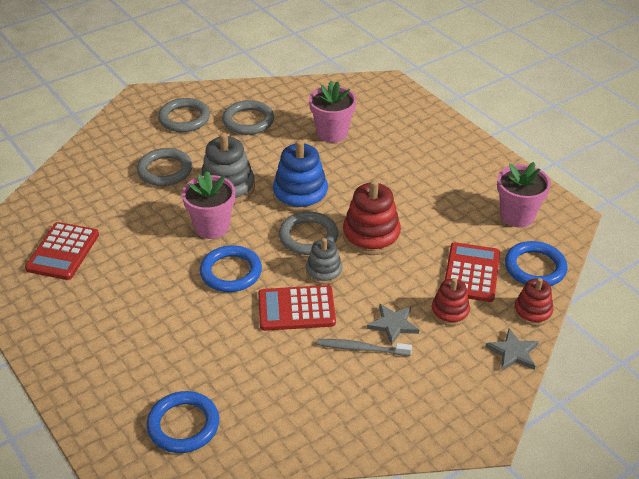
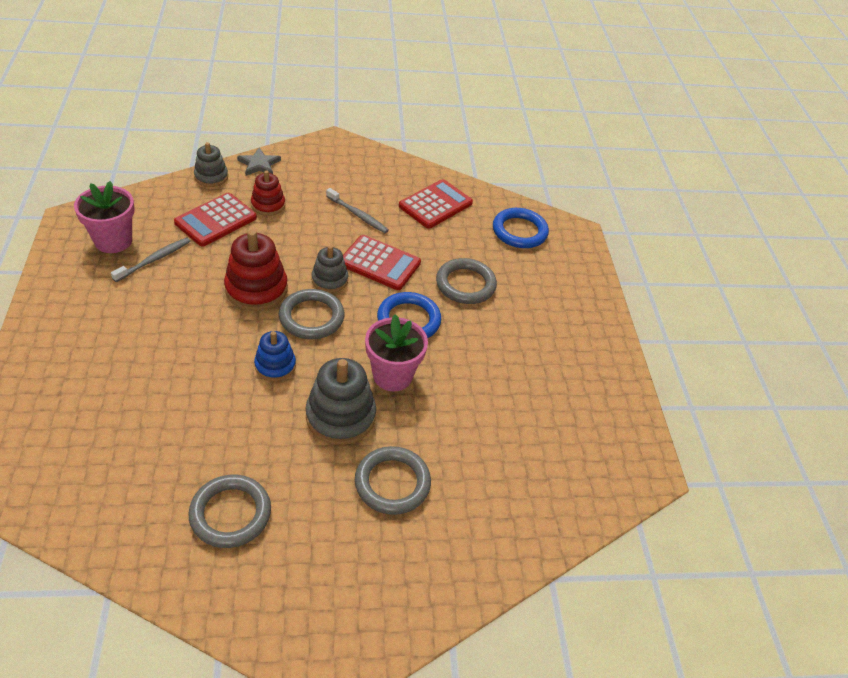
camera: 155 degrees left, 5 degrees up
red calculator [25,222,99,280] -> red calculator moved to [399,179,473,229]
grey ring [158,98,210,132] -> grey ring moved to [436,258,497,304]
blue stacking toy [273,139,328,213] -> blue stacking toy [254,331,296,381], size x0.61
pink flower pot [309,81,356,143] -> none
grey star [367,303,419,346] -> none
blue ring [505,241,568,286] -> none
red stacking toy [514,278,553,326] -> grey stacking toy [194,142,228,187]
none -> grey toothbrush [111,237,190,282]

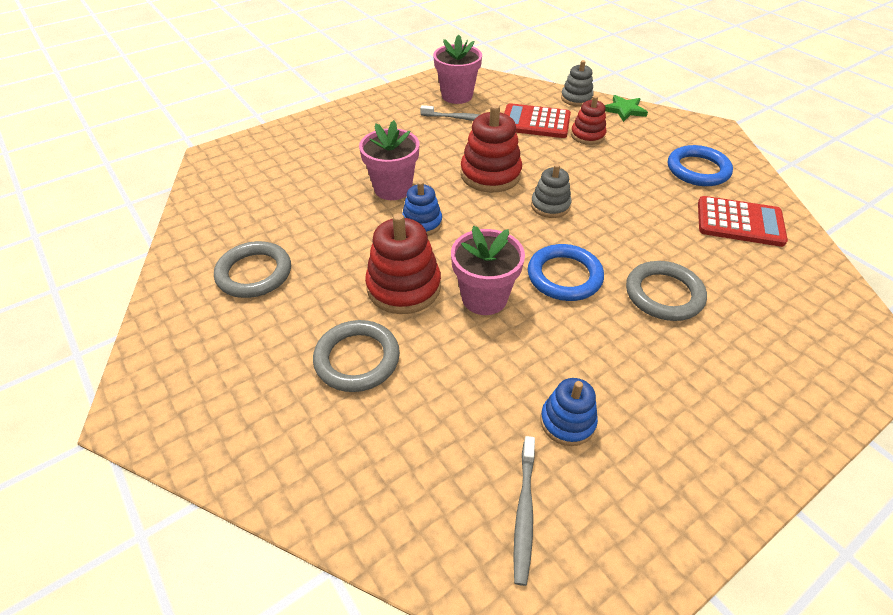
camera: 65 degrees right, 0 degrees up
grey star [237,148,281,176] -> green star [605,95,648,122]
grey ring [279,289,344,339] -> none
grey stacking toy [306,358,376,445] -> red stacking toy [365,213,441,314]
grey toothbrush [326,188,389,233] -> grey toothbrush moved to [513,436,535,586]
red calculator [343,235,421,290] -> none
blue ring [493,208,549,248] -> blue ring moved to [668,145,733,186]
none -> pink flower pot [359,120,419,200]
none -> blue stacking toy [540,378,598,446]

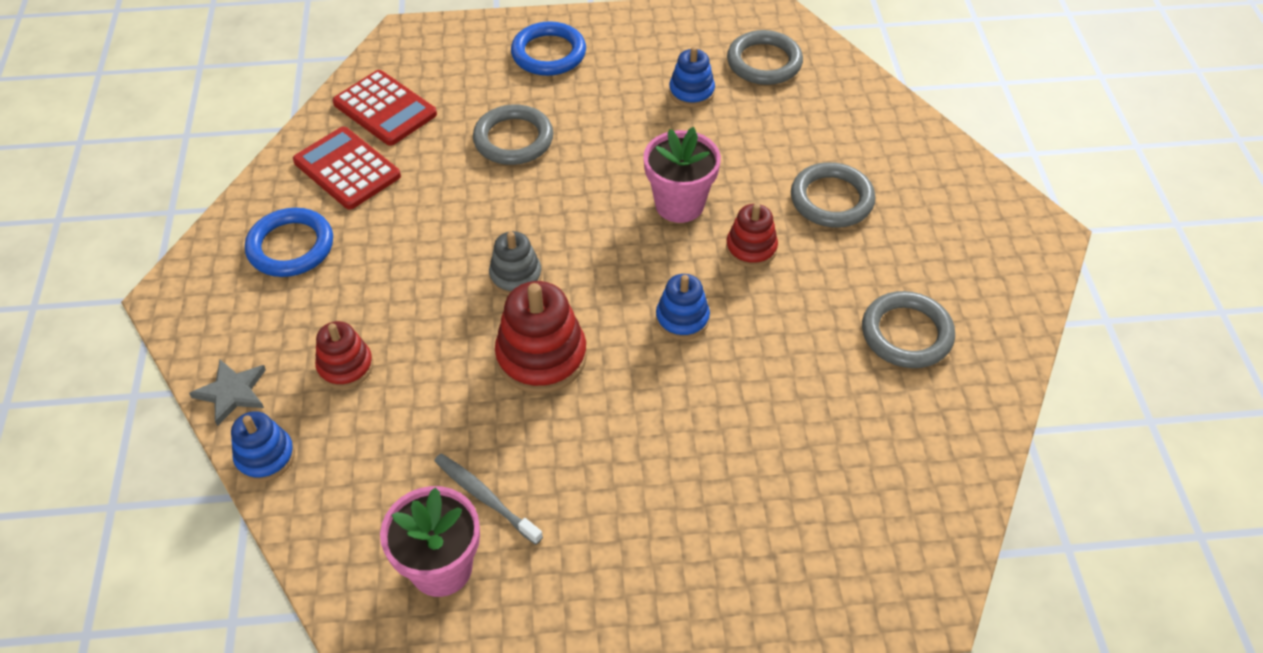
camera: 150 degrees left, 5 degrees up
pink flower pot [359,120,419,200] -> none
red stacking toy [365,213,441,314] -> red stacking toy [726,203,778,268], size x0.61
red calculator [504,103,571,138] -> red calculator moved to [332,70,437,146]
grey toothbrush [513,436,535,586] -> grey ring [727,30,803,85]
blue ring [528,244,604,301] -> blue ring moved to [511,21,586,76]
grey stacking toy [561,60,594,106] -> blue stacking toy [231,411,295,482]
green star [605,95,648,122] -> grey star [189,360,266,426]

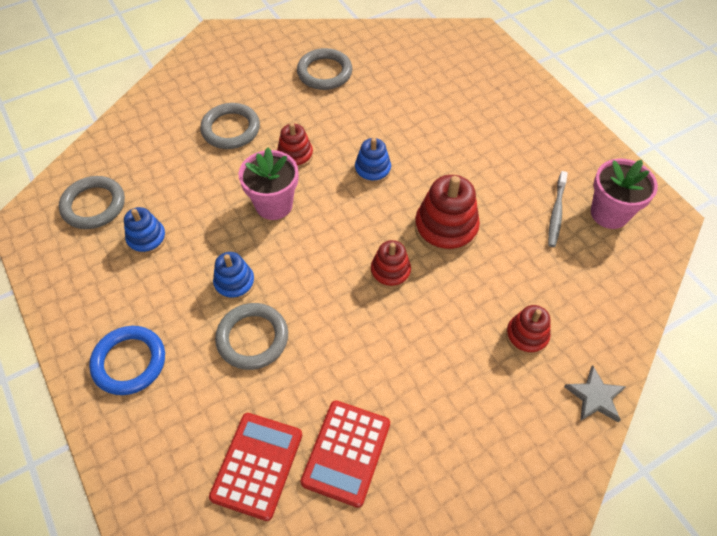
camera: 115 degrees left, 5 degrees up
blue stacking toy [231,411,295,482] -> blue stacking toy moved to [213,252,255,301]
blue ring [245,208,333,277] -> none
grey stacking toy [489,231,542,295] -> red stacking toy [371,240,411,289]

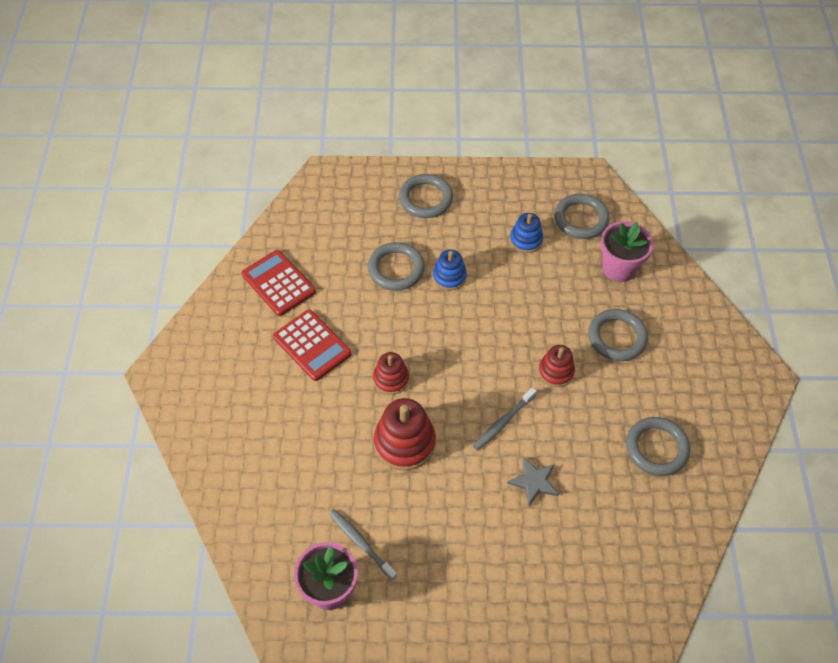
camera: 120 degrees right, 0 degrees up
blue ring [89,326,165,395] -> grey ring [399,174,453,218]
red calculator [209,413,302,521] -> red calculator moved to [273,310,352,381]
pink flower pot [239,148,298,220] -> pink flower pot moved to [601,221,653,282]
blue stacking toy [355,138,391,184] -> grey toothbrush [473,387,537,451]
red stacking toy [506,305,551,355] -> none
grey star [564,365,626,423] -> grey star moved to [507,457,558,506]

